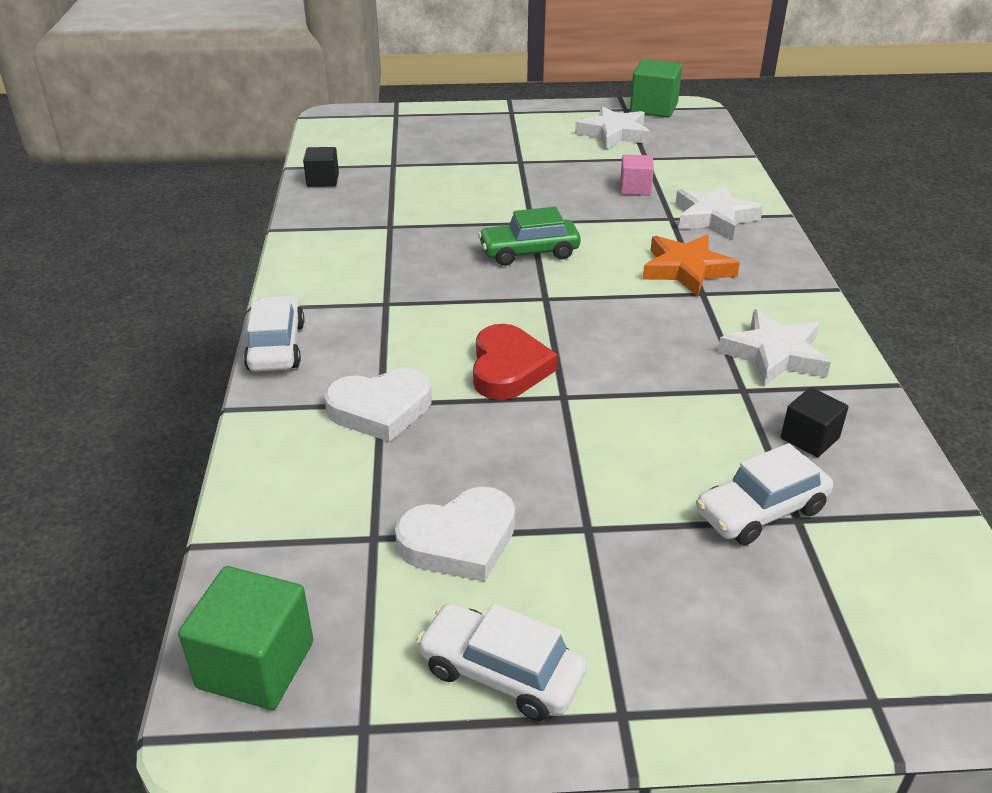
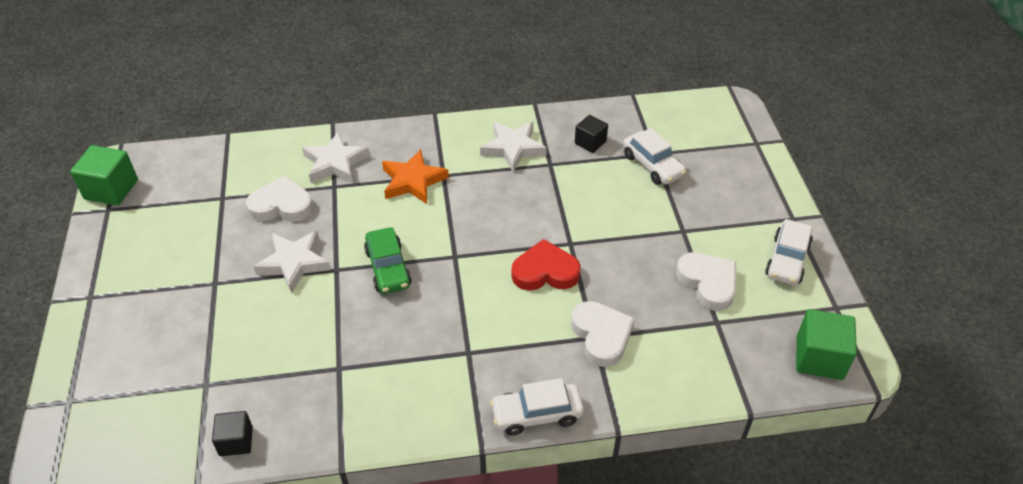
camera: 95 degrees left, 10 degrees up
white star [575,106,650,150] -> white star moved to [254,231,331,293]
pink cube [620,154,654,196] -> white heart [246,176,313,222]

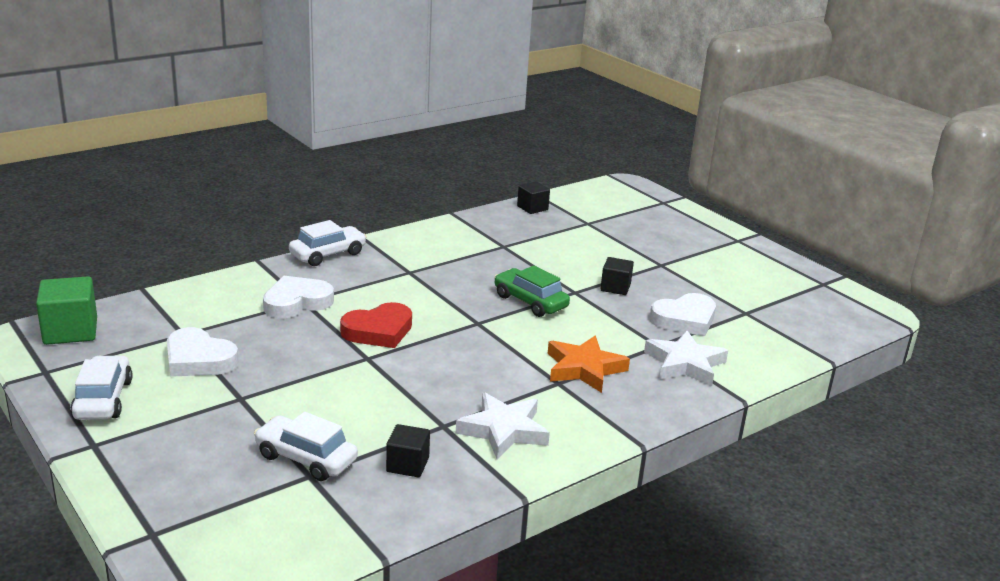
camera: 150 degrees right, 20 degrees down
green cube [70,145,138,206] -> none
white star [254,231,331,293] -> black cube [601,257,634,295]
white heart [571,301,635,367] -> white heart turned 105 degrees clockwise [263,276,334,319]

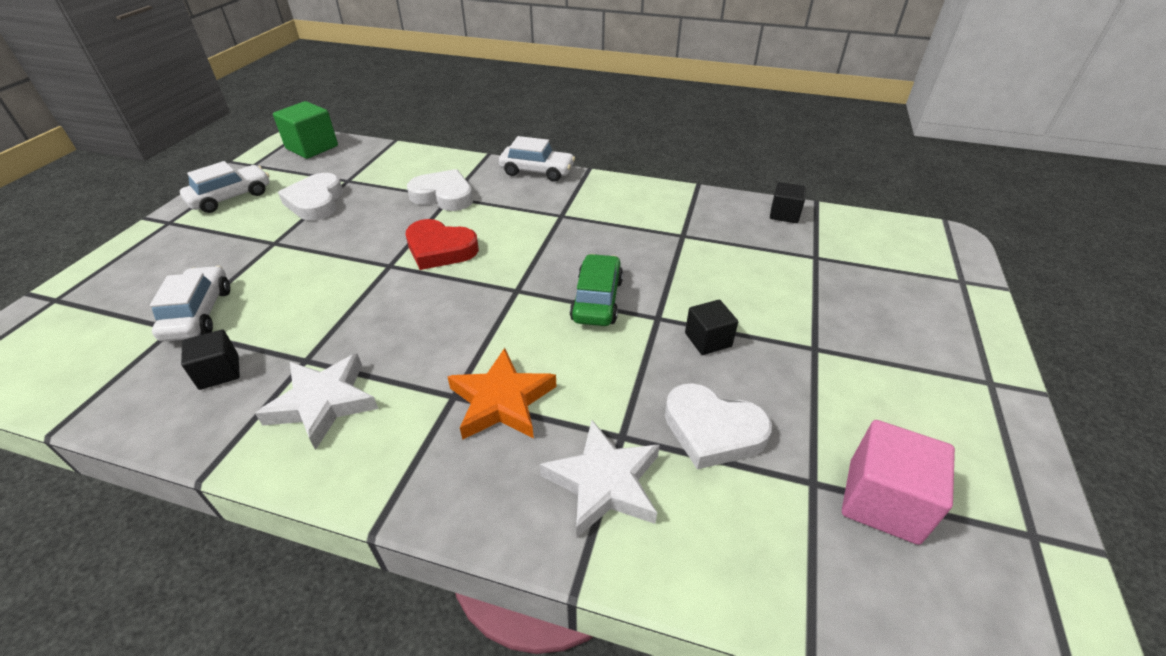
camera: 55 degrees right, 15 degrees up
none -> pink cube [842,420,955,545]

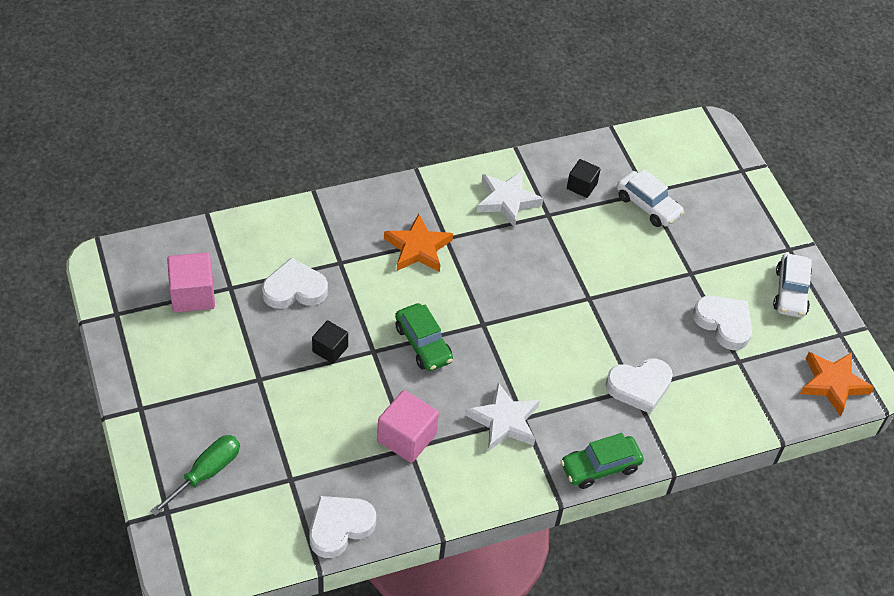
camera: 140 degrees right, 10 degrees up
green cube [273,101,338,159] -> orange star [800,352,874,416]
red heart [406,219,479,270] -> none
white car [499,136,575,182] -> green car [560,433,644,489]
white star [540,420,660,538] -> white star moved to [466,382,540,451]
black cube [770,182,806,223] -> white heart [309,496,376,558]
none -> green screwdriver [150,435,240,516]
none -> pink cube [377,390,439,463]

